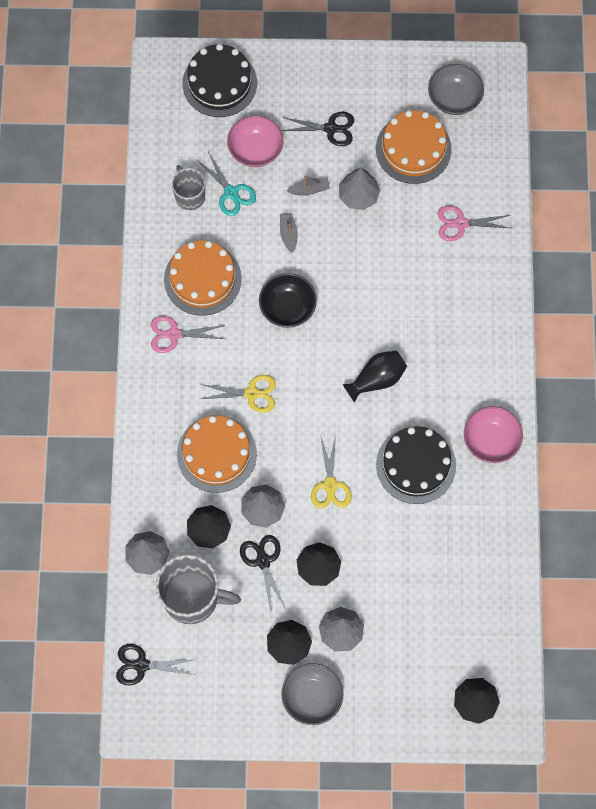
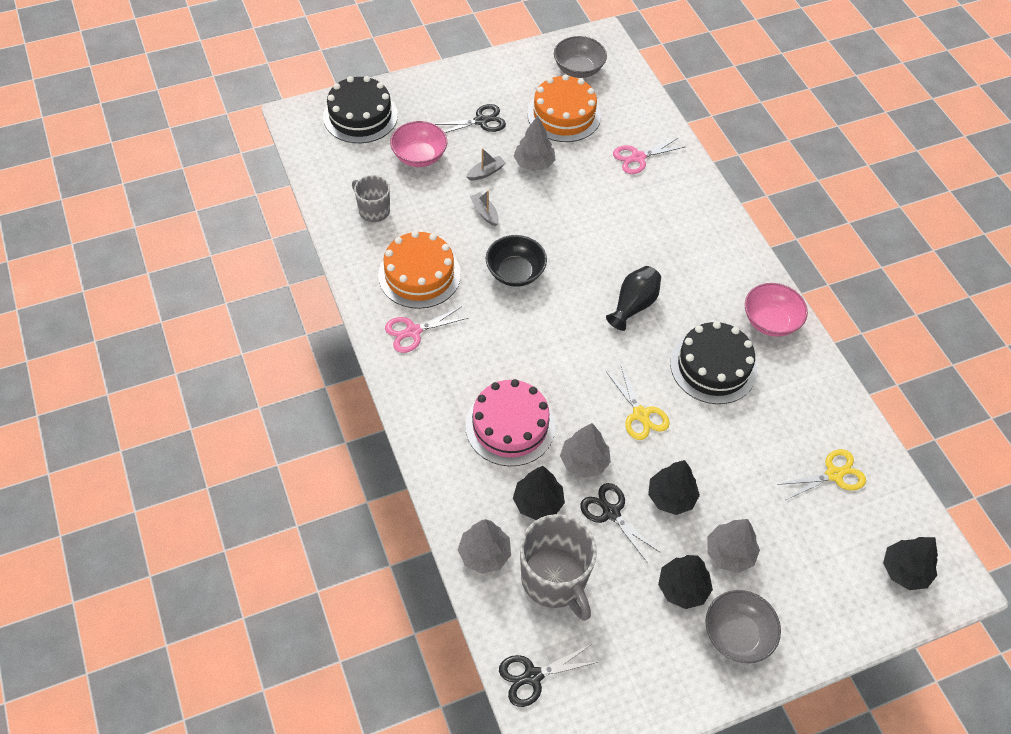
camera: 25 degrees left, 15 degrees down
grey mug [156,555,241,624] -> grey mug turned 75 degrees clockwise [520,514,597,621]
orange cake [177,415,257,493] -> pink cake [465,379,555,466]
turquoise scissors [196,152,256,216] -> none
yellow scissors [200,375,276,413] -> yellow scissors moved to [777,449,866,500]

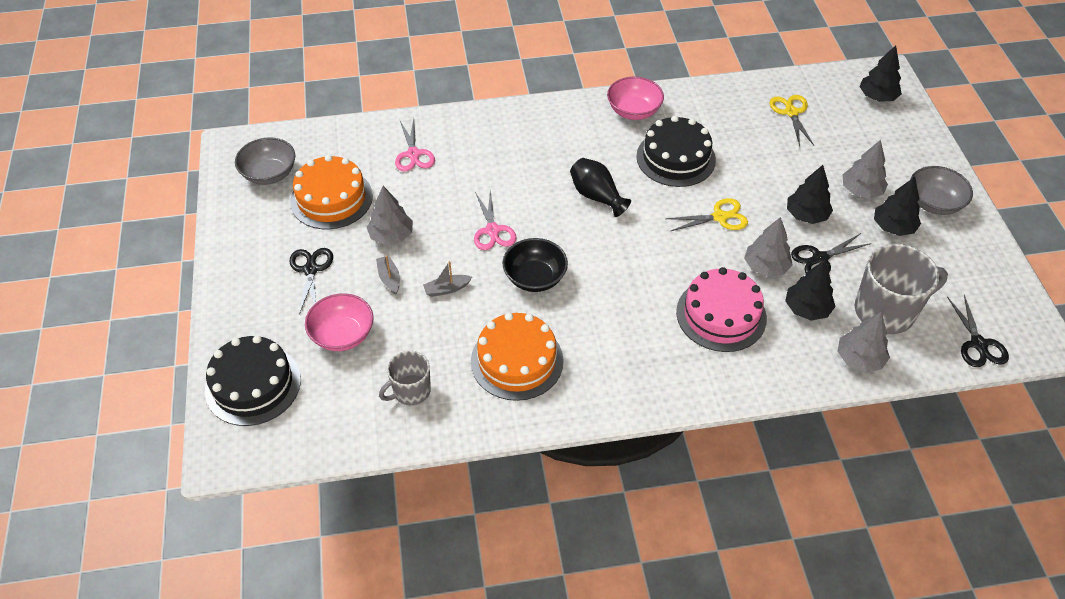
camera: 75 degrees left, 5 degrees down
pink scissors [385,307,468,353] -> pink scissors moved to [474,189,517,250]

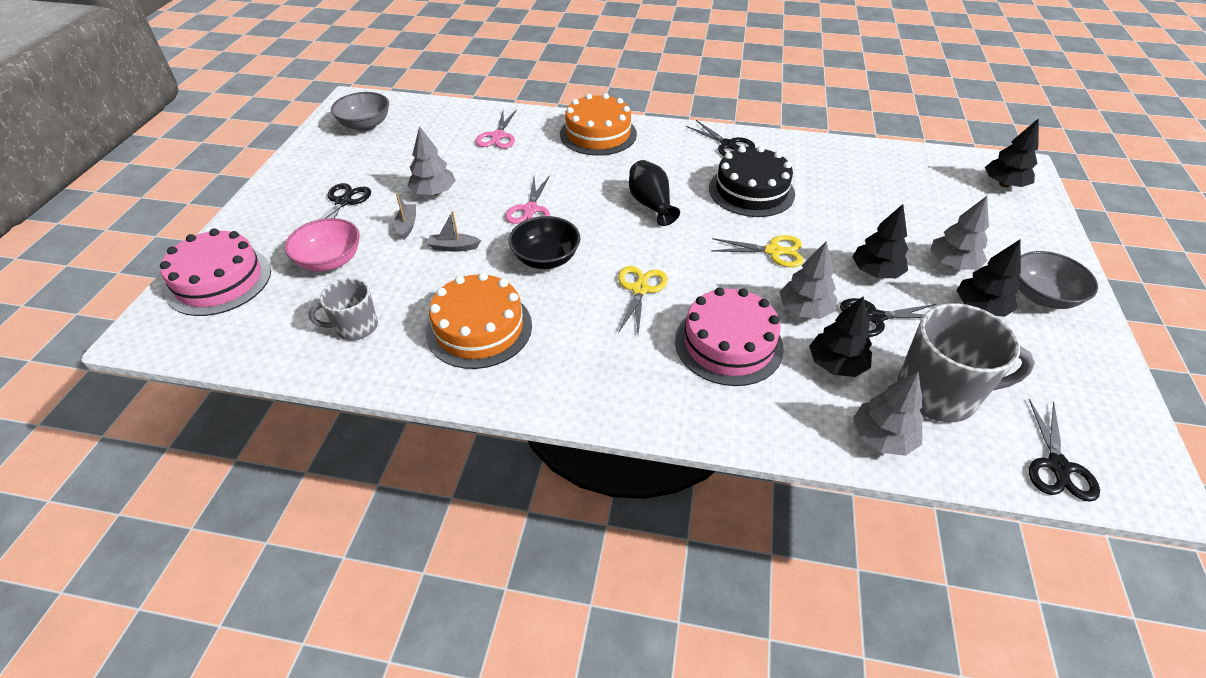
camera: 20 degrees right, 5 degrees down
black cake [205,335,301,426] -> pink cake [160,229,271,316]
orange cake [290,155,373,229] -> orange cake moved to [560,93,637,156]
pink bowl [607,77,664,120] -> black scissors [686,120,755,156]
yellow scissors [770,95,814,146] -> yellow scissors moved to [618,266,668,335]

